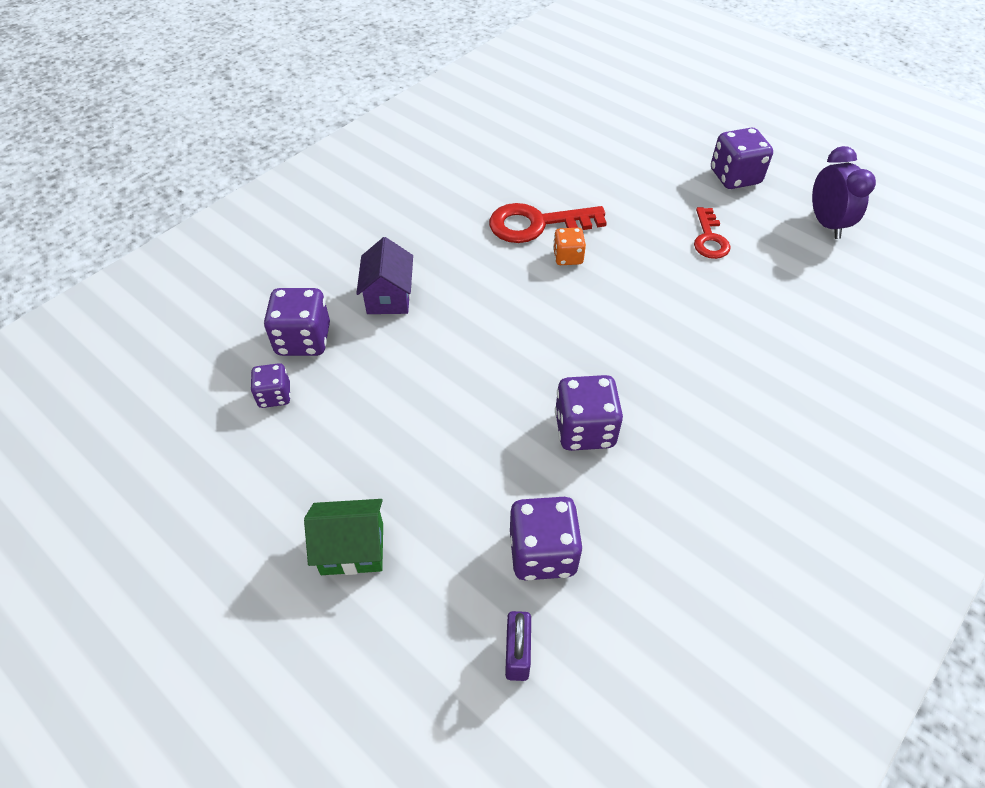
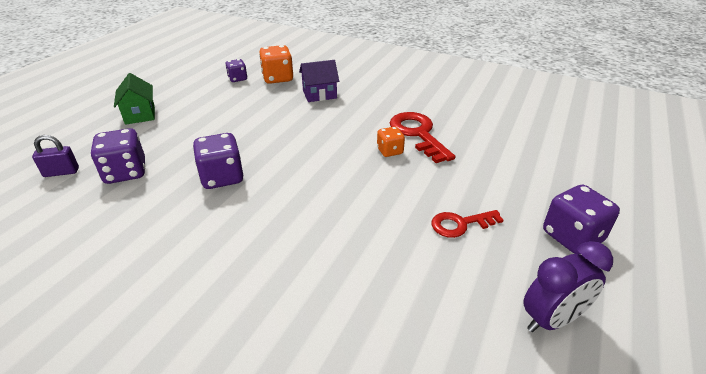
camera: 75 degrees right, 15 degrees down
purple dice [264,288,330,356] -> orange dice [259,45,293,84]

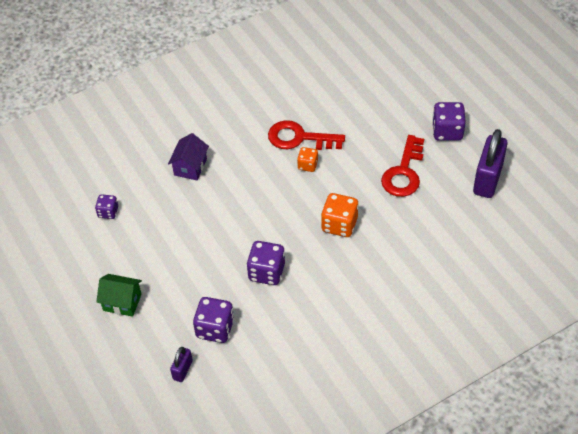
camera: 55 degrees left, 15 degrees up
orange dice [259,45,293,84] -> orange dice moved to [321,193,359,237]
red key [431,210,503,238] -> red key [381,135,424,197], size x1.61
purple clock [523,241,613,332] -> purple padlock [473,129,508,198]

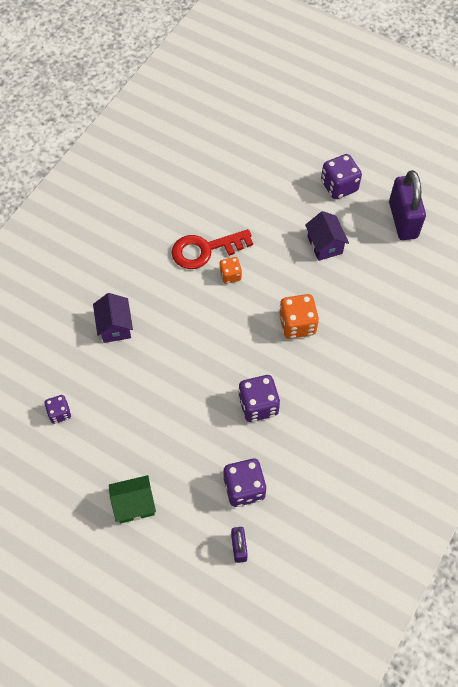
camera: 30 degrees left, 10 degrees up
red key [381,135,424,197] -> purple house [305,211,349,261]

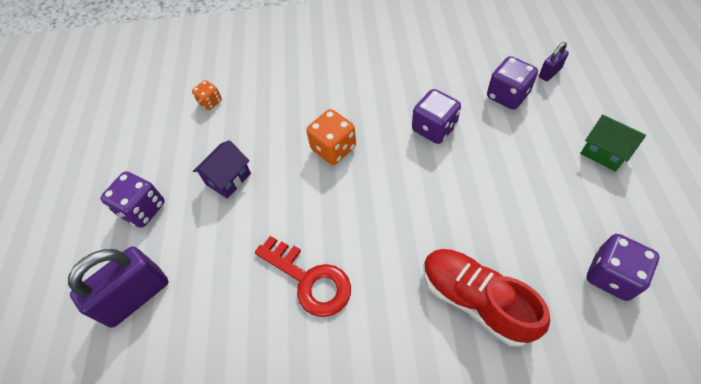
camera: 120 degrees left, 5 degrees down
purple dice [44,395,71,424] -> purple dice [586,234,659,301], size x1.67
purple house [93,293,133,343] -> red shoe [423,249,550,347]
orange dice [219,257,242,284] -> orange dice moved to [192,80,222,110]
purple padlock [389,170,426,240] -> purple padlock moved to [68,246,169,328]

